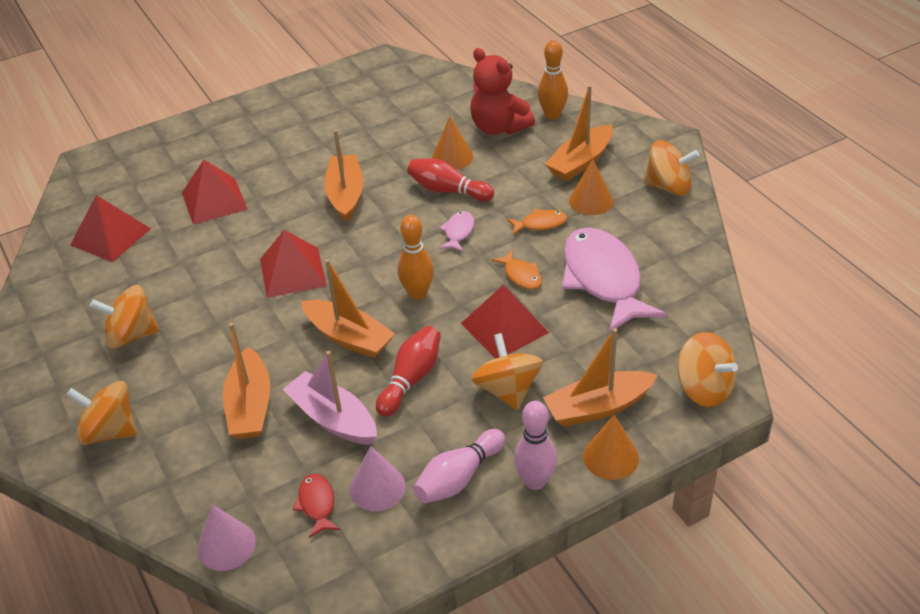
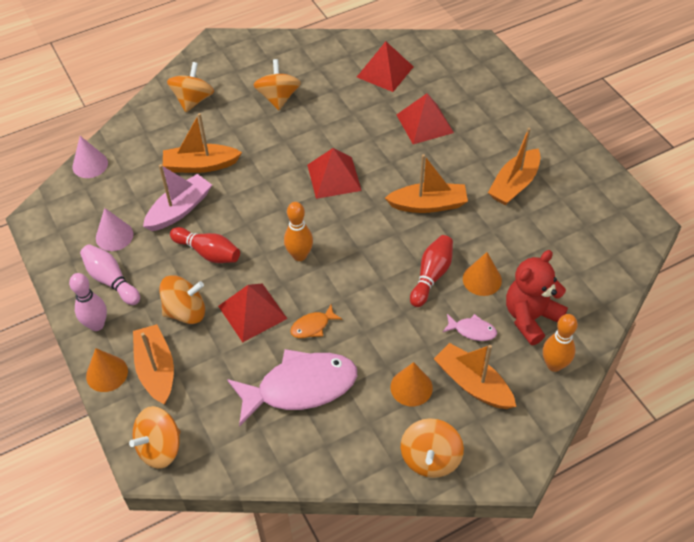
camera: 90 degrees right, 10 degrees up
red fish [293,474,340,538] -> none
orange boat [301,259,395,358] -> orange boat moved to [488,128,541,205]
pink fish [439,211,474,252] -> pink fish moved to [443,314,497,341]
orange fish [507,209,567,235] -> none

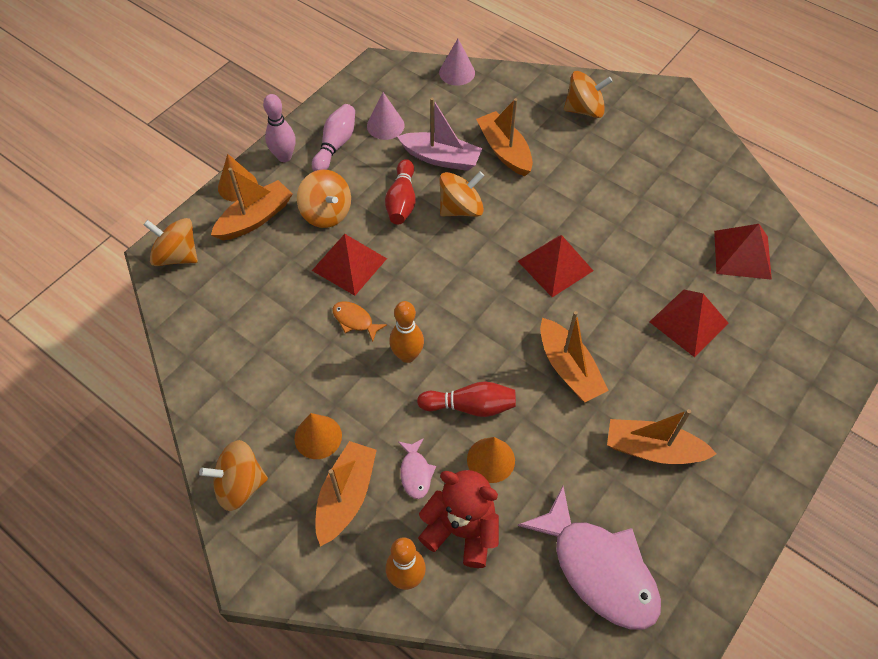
camera: 65 degrees right, 5 degrees up
pink fish [227,349,357,427] -> pink fish moved to [517,486,661,630]
orange spinning top [253,59,301,110] -> orange spinning top moved to [439,171,484,217]
orange bowling pin [284,202,313,261] -> orange bowling pin moved to [389,301,424,363]

